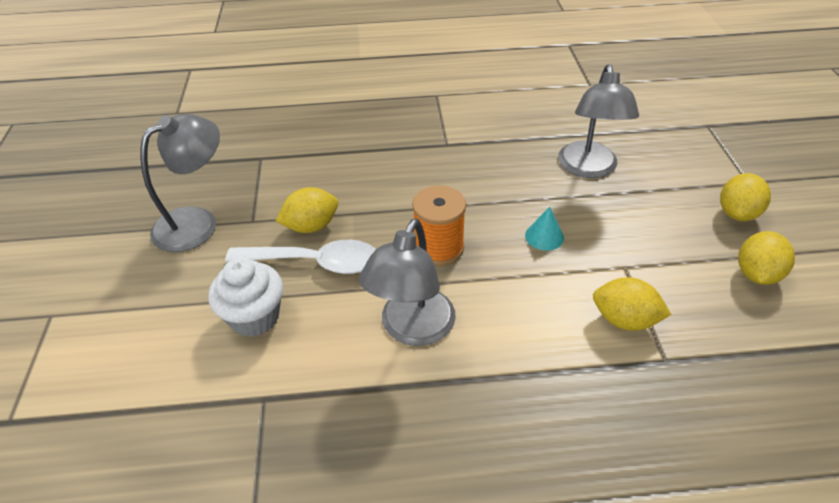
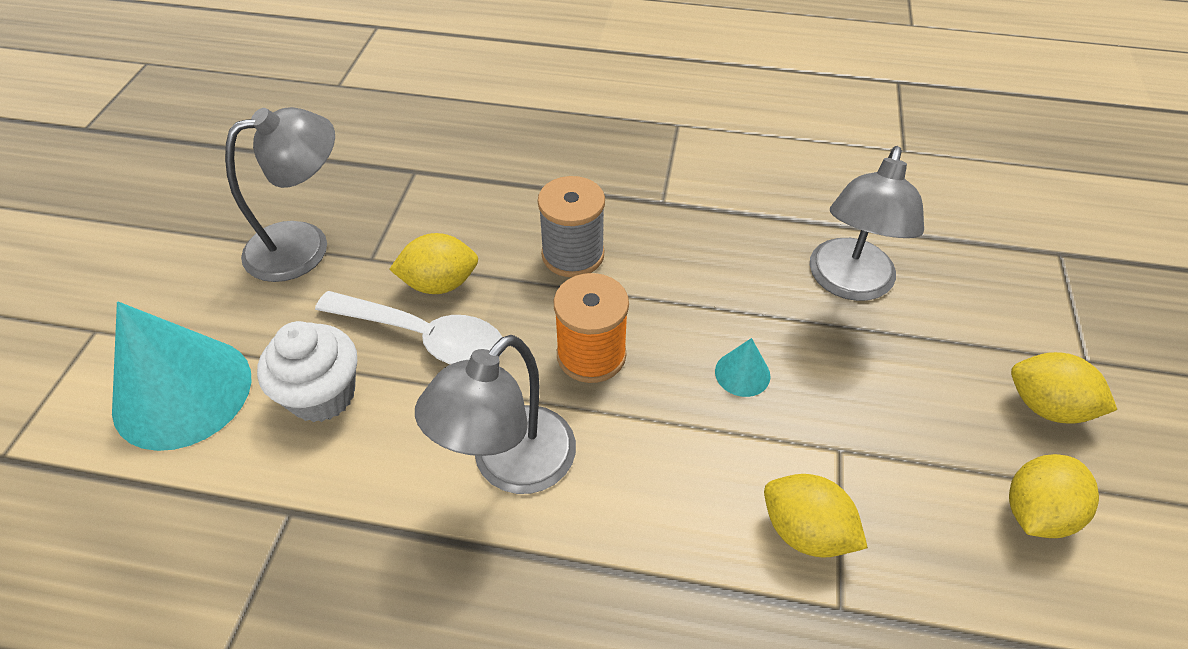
camera: 15 degrees right, 5 degrees up
yellow lemon [720,173,771,221] -> yellow lemon turned 75 degrees clockwise [1011,352,1117,424]
none -> turquoise cone [112,302,252,451]
none -> grey spool [538,176,605,277]

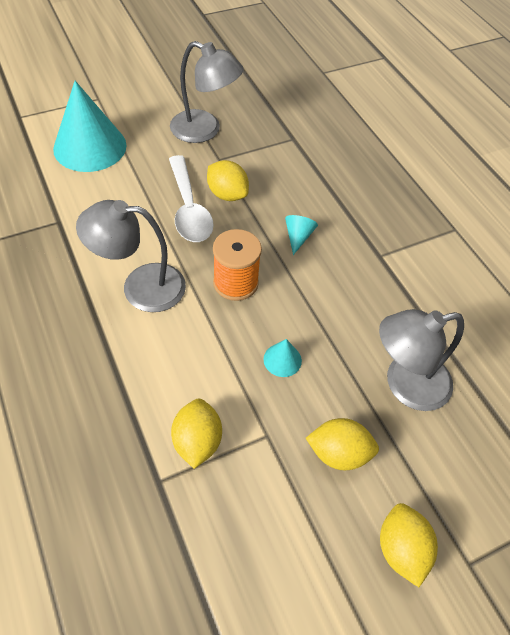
camera: 50 degrees right, 5 degrees up
white cupcake [257,321,357,422] -> none
grey spool [538,176,605,277] -> turquoise cone [285,215,318,255]
yellow lemon [1009,454,1099,538] -> yellow lemon moved to [306,418,379,470]

